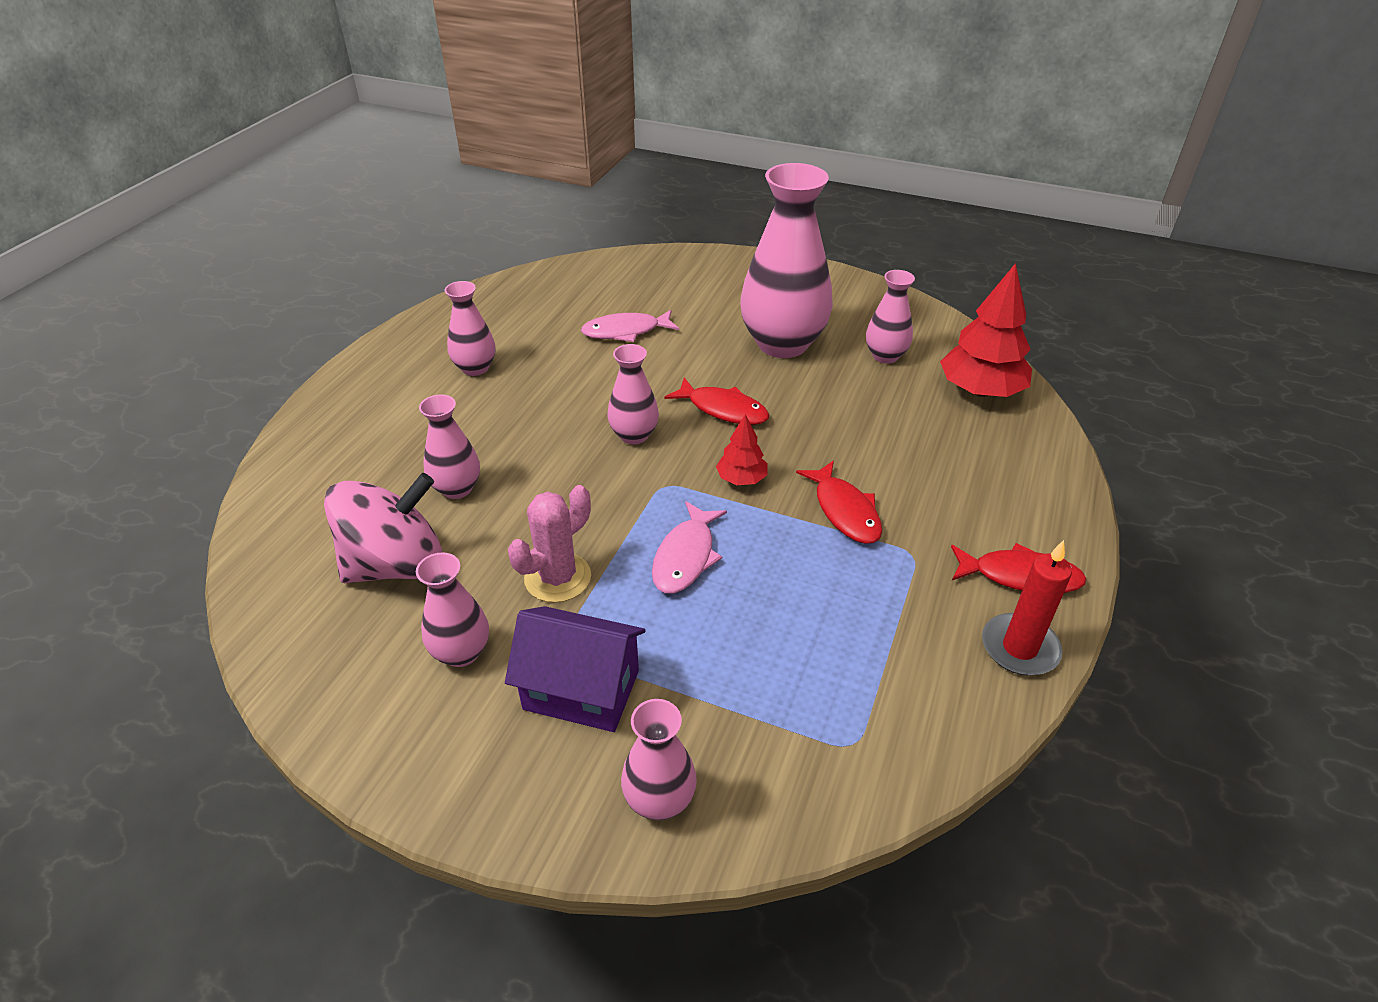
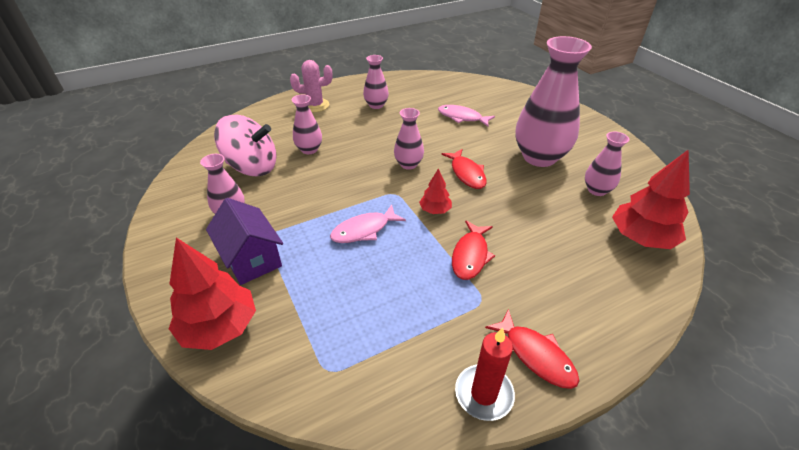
camera: 40 degrees right, 0 degrees up
pink cactus [508,485,591,603] -> pink cactus moved to [290,60,332,112]
pink vase [621,699,697,820] -> red tree [169,238,256,350]

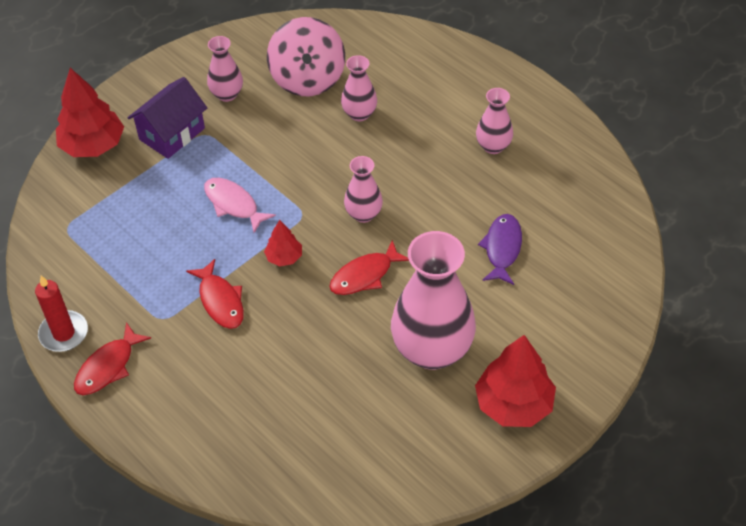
camera: 75 degrees right, 10 degrees up
pink cactus [290,60,332,112] -> none
pink fish [438,105,495,127] -> purple fish [478,214,522,285]
red fish [452,220,495,280] -> red fish turned 120 degrees counterclockwise [186,259,244,329]
pink vase [585,132,629,196] -> none
red tree [612,149,690,249] -> red tree moved to [475,335,556,427]

